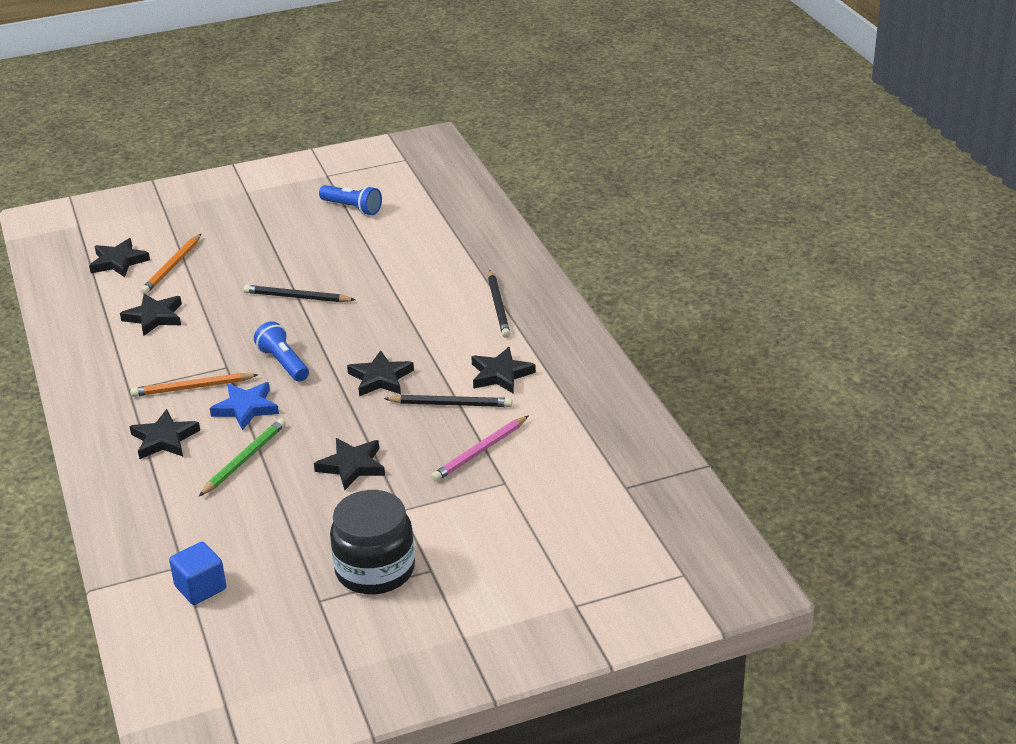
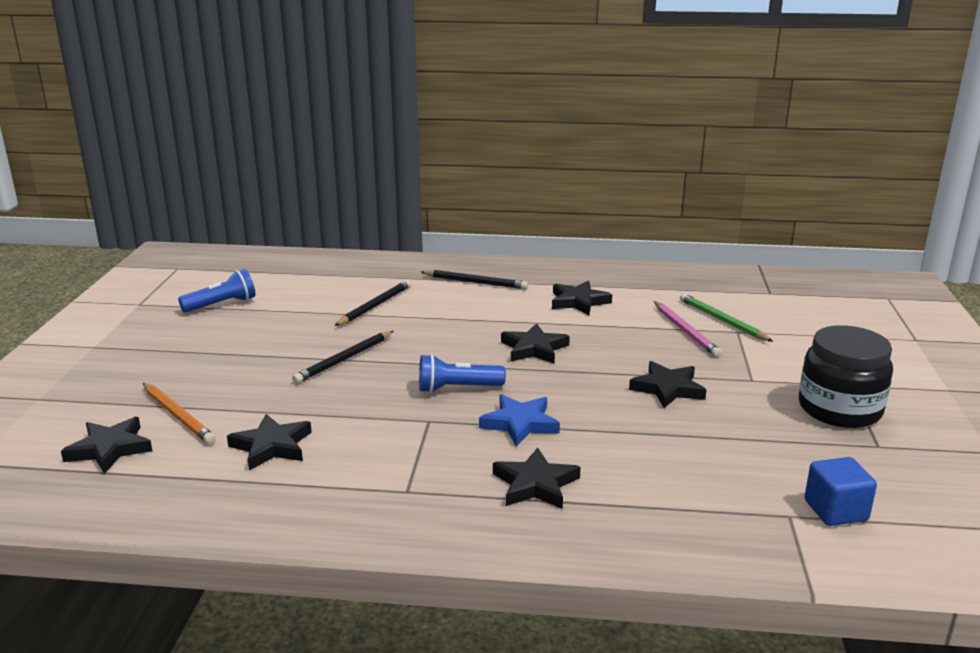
camera: 65 degrees left, 10 degrees down
orange pencil [131,373,258,397] -> none
green pencil [199,418,286,496] -> green pencil moved to [680,293,774,342]
black pencil [384,395,512,407] -> black pencil moved to [334,280,411,326]

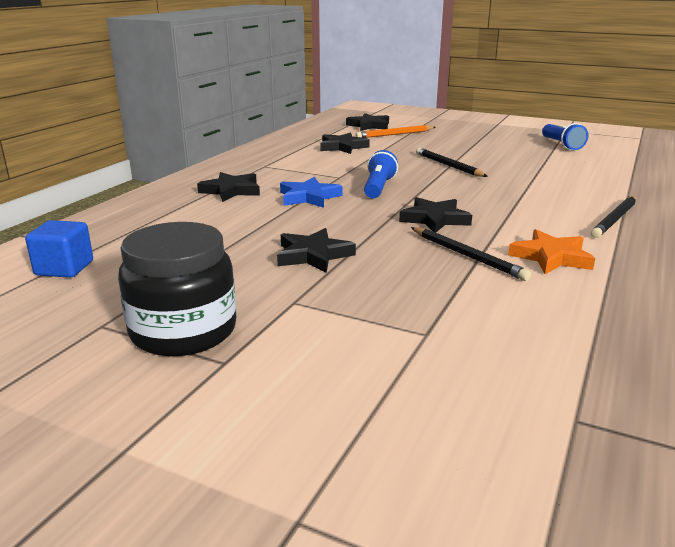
camera: 110 degrees right, 0 degrees up
black pencil [334,280,411,326] -> black pencil moved to [411,227,531,281]
black star [552,281,612,315] -> orange star [508,229,595,274]
pink pencil [654,301,722,357] -> none
green pencil [680,293,774,342] -> none

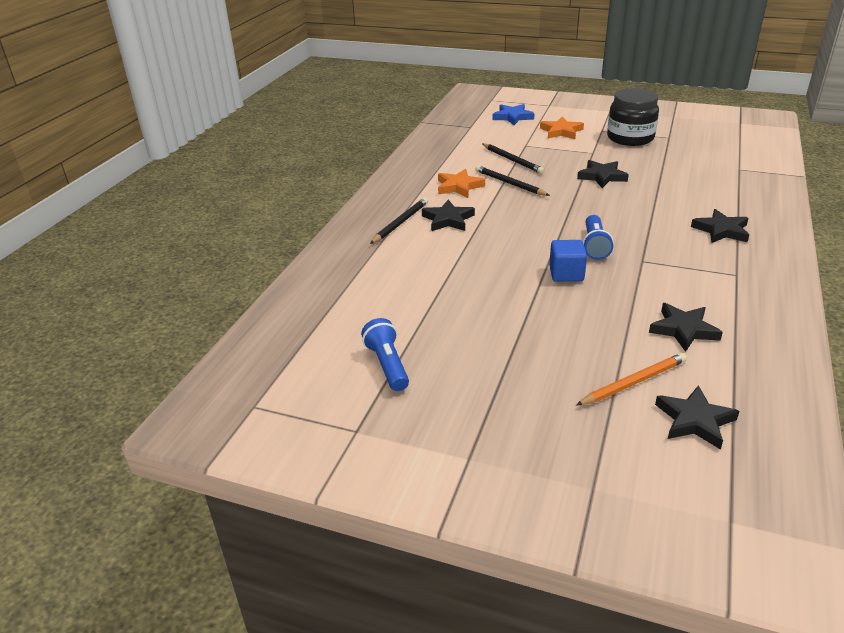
camera: 175 degrees right, 10 degrees up
blue cube [25,220,93,278] -> blue cube moved to [549,240,587,282]
blue star [280,177,343,208] -> blue star moved to [492,104,535,125]
black star [399,197,472,233] -> black star moved to [422,200,475,231]
black pencil [416,148,488,177] -> black pencil moved to [482,144,544,174]
none -> orange star [540,117,584,139]

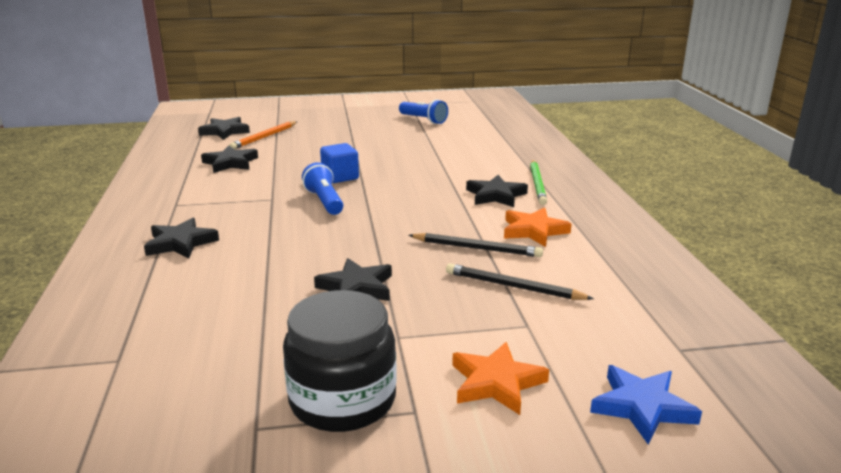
camera: 150 degrees right, 10 degrees down
black pencil [370,197,428,244] -> green pencil [530,160,547,205]

